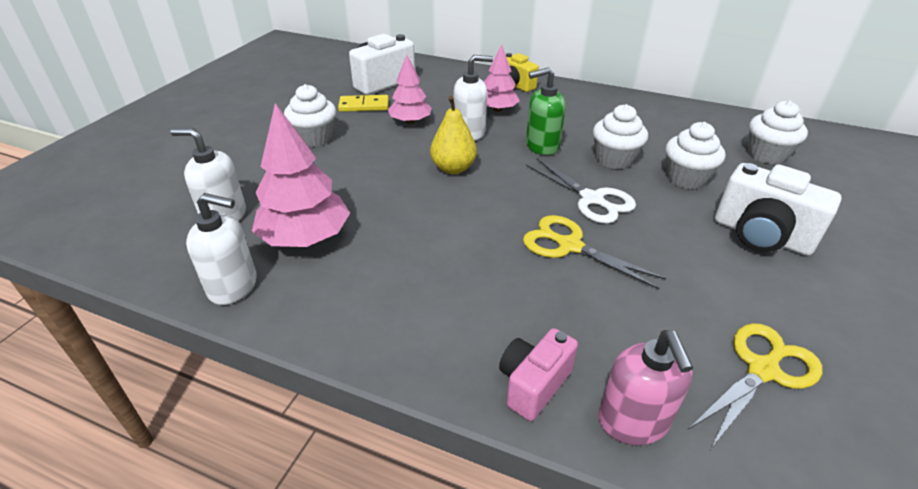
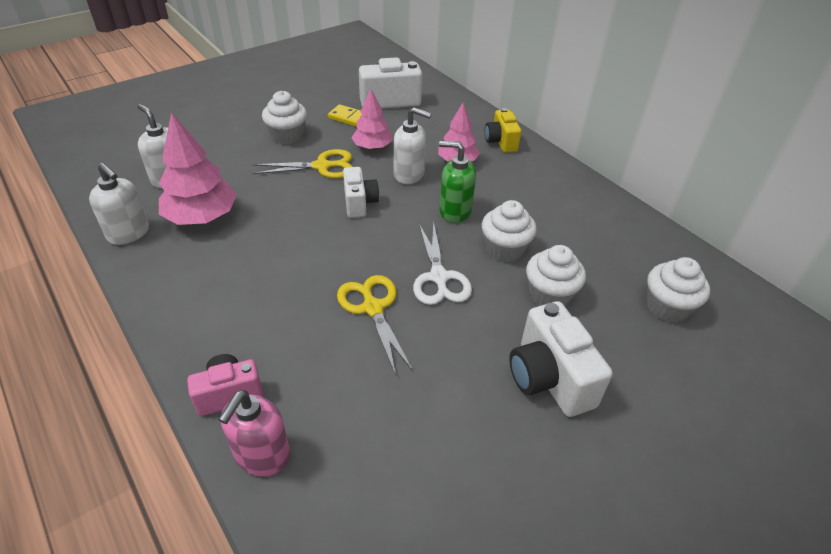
camera: 30 degrees right, 5 degrees up
yellow pear [430,96,477,174] -> white camera [343,167,379,218]
yellow scissors [688,323,822,450] -> yellow scissors moved to [252,149,353,178]

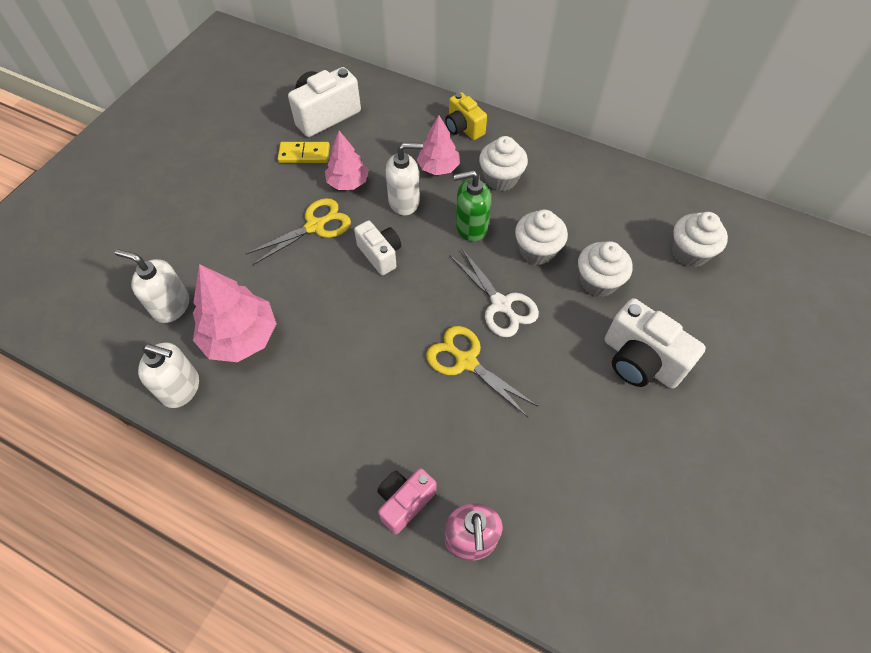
camera: 25 degrees left, 15 degrees up
white cupcake [262,91,307,145] -> white cupcake moved to [479,136,528,191]

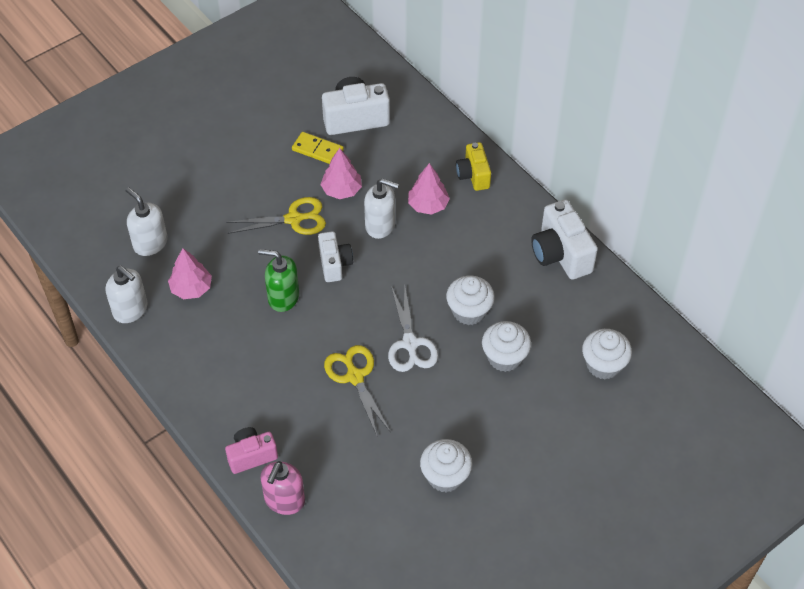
camera: 25 degrees right, 5 degrees down
pink tree [193,264,277,362] -> pink tree [168,248,212,299], size x0.63
green soap dispenser [453,170,491,242] -> green soap dispenser moved to [258,249,299,312]
white cupcake [479,136,528,191] -> white cupcake moved to [420,439,472,493]
white camera [605,298,706,389] -> white camera moved to [531,200,598,279]

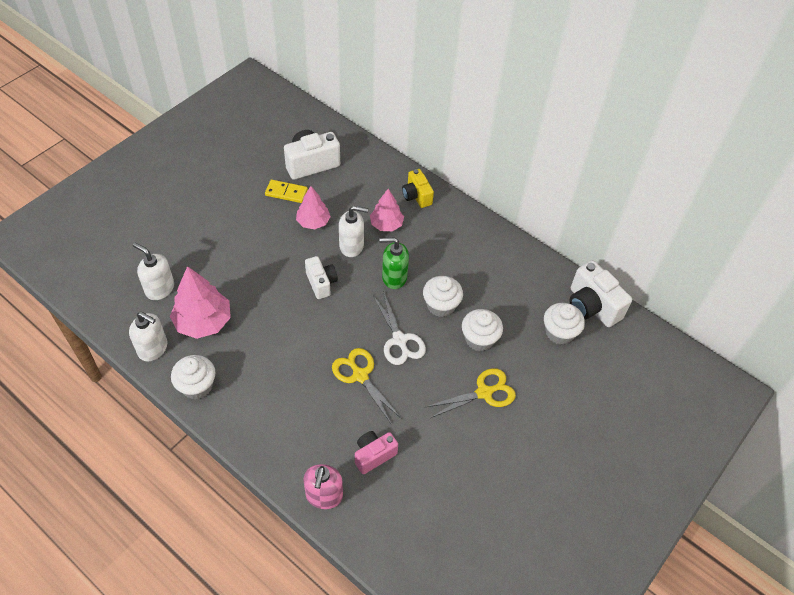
camera: 15 degrees left, 0 degrees up
pink tree [168,248,212,299] -> pink tree [170,266,231,339], size x1.58
pink camera [225,427,278,474] -> pink camera moved to [355,431,398,474]
yellow scissors [226,197,326,235] -> yellow scissors moved to [426,368,516,418]
green soap dispenser [258,249,299,312] -> green soap dispenser moved to [380,238,409,289]
white cupcake [420,439,472,493] -> white cupcake moved to [171,355,215,399]
white camera [531,200,598,279] -> white camera moved to [569,260,632,327]

